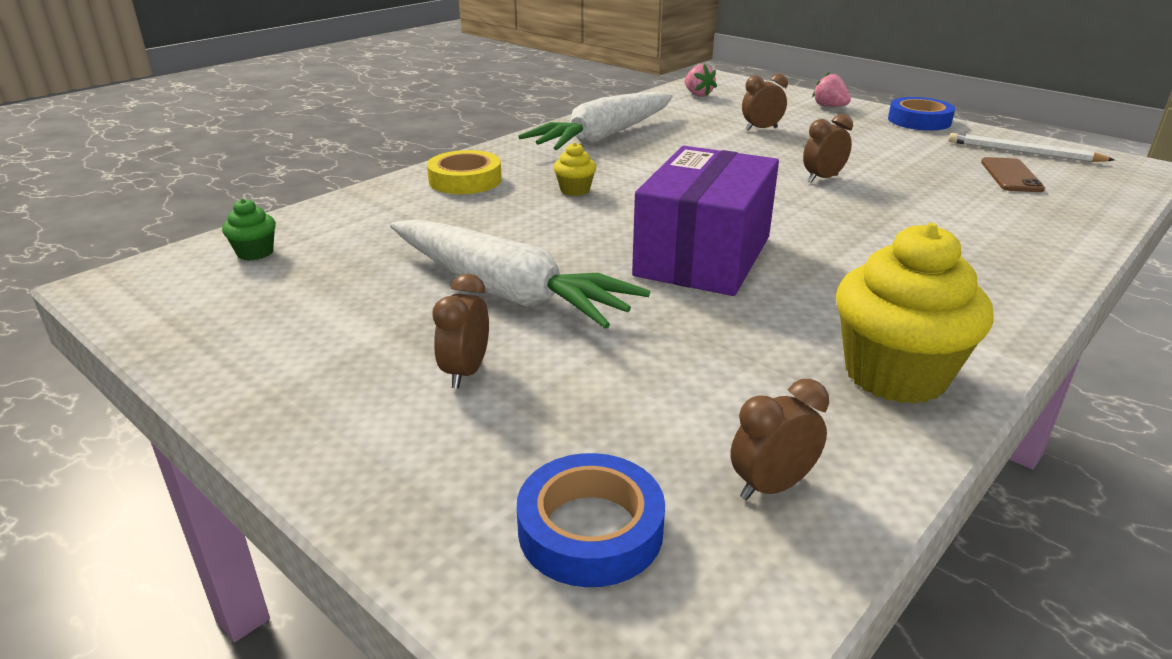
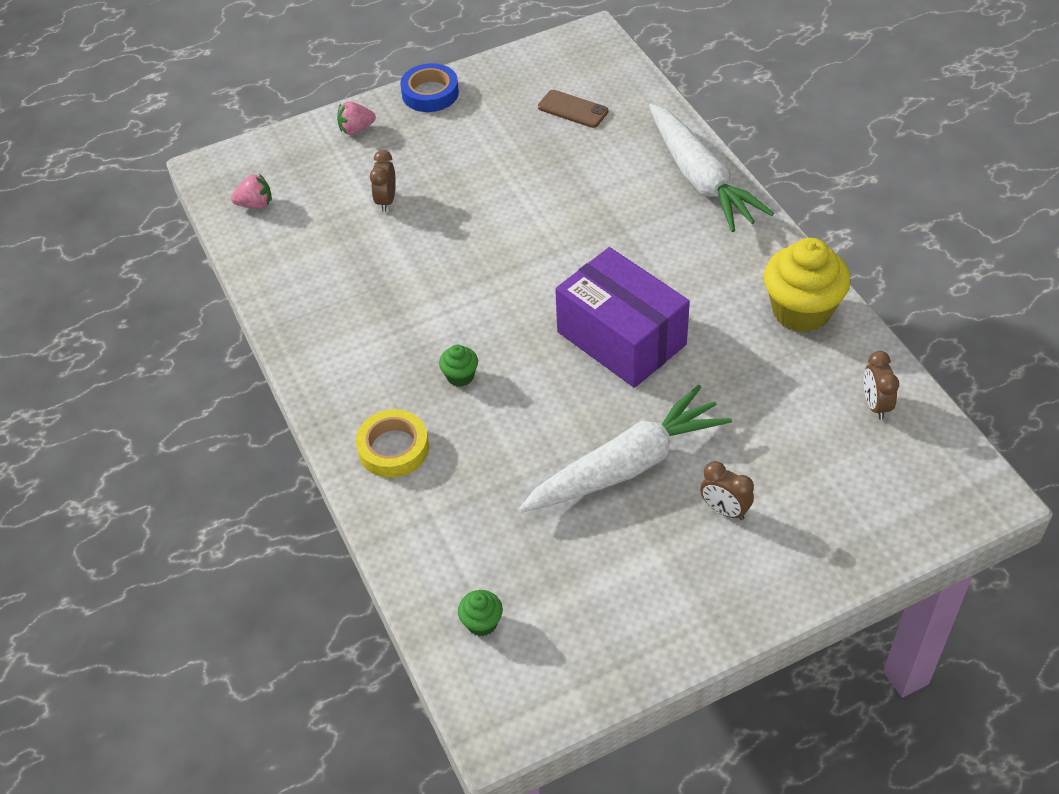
camera: 65 degrees left, 20 degrees up
blue tape [517,453,665,587] -> none
white carrot [518,92,673,150] -> white carrot moved to [649,103,774,232]
yellow cupcake [554,142,596,196] -> green cupcake [439,344,478,387]
brown clock [803,114,853,183] -> none
white pencil [949,133,1115,162] -> none

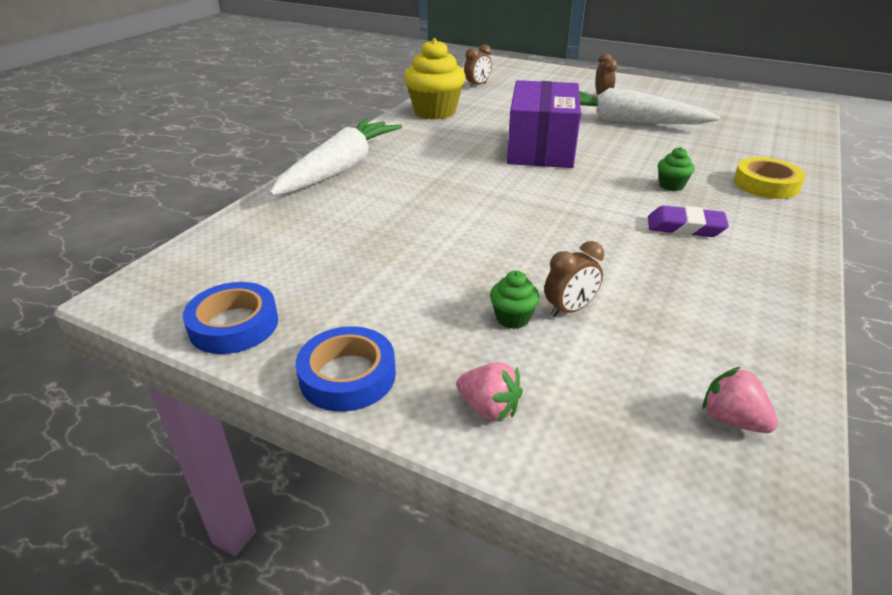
camera: 130 degrees left, 15 degrees down
green cupcake [458,590,503,636] -> green cupcake moved to [490,271,540,329]
brown phone [538,90,608,128] -> none
none -> blue tape [183,282,278,354]
none -> purple eraser [648,206,729,237]

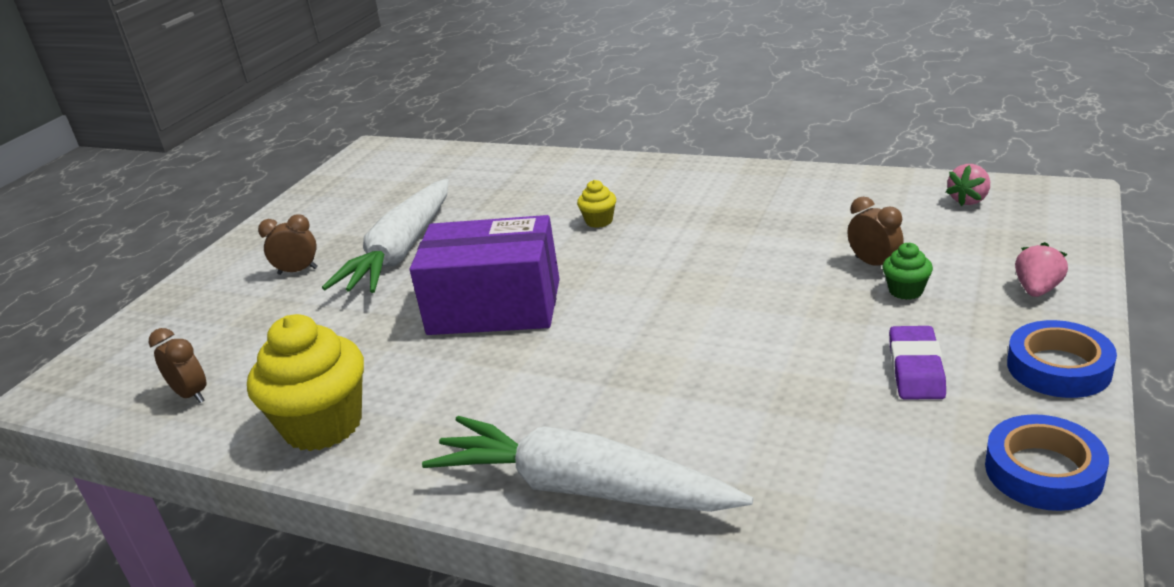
camera: 90 degrees left, 5 degrees down
purple eraser [648,206,729,237] -> purple eraser moved to [889,326,946,399]
green cupcake [658,147,695,191] -> yellow cupcake [577,180,616,228]
yellow tape [734,157,805,199] -> none

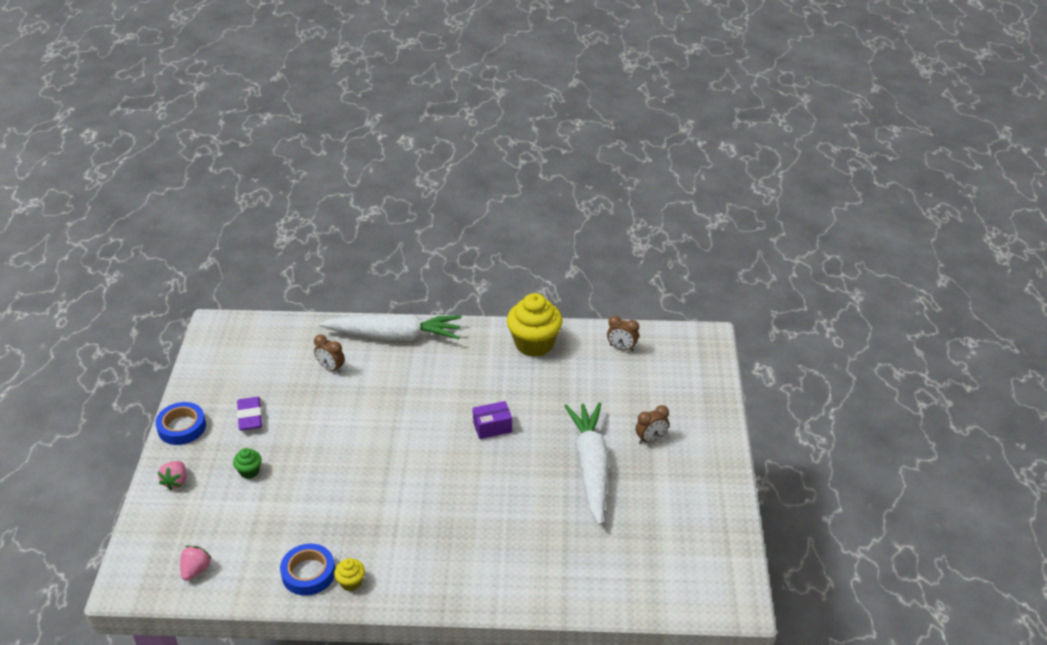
camera: 155 degrees right, 10 degrees up
purple box [410,215,560,335] -> purple box [473,401,512,439], size x0.46
yellow cupcake [577,180,616,228] -> yellow cupcake moved to [334,558,365,591]
brown clock [847,197,904,266] -> brown clock moved to [314,335,345,373]
blue tape [985,414,1109,511] -> blue tape moved to [280,543,335,596]

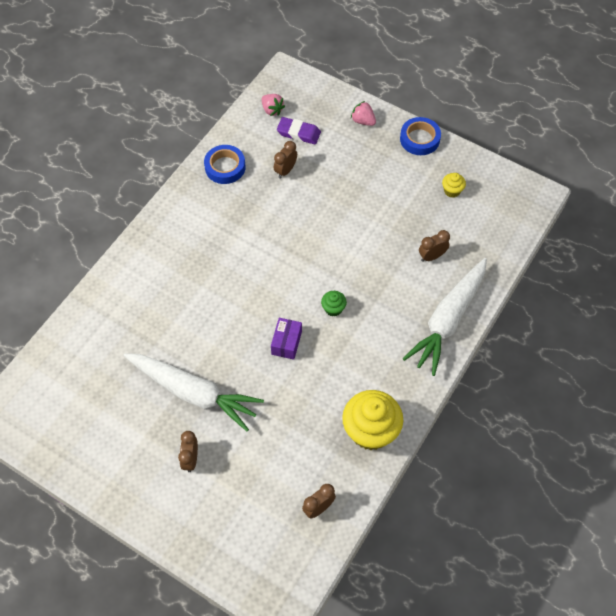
camera: 120 degrees right, 20 degrees up
green cupcake [233,448,261,479] -> green cupcake moved to [321,291,347,317]
purple eraser [237,397,262,431] -> purple eraser moved to [277,117,321,144]
yellow cupcake [334,558,365,591] -> yellow cupcake moved to [442,173,466,197]
none -> brown clock [274,141,297,179]

